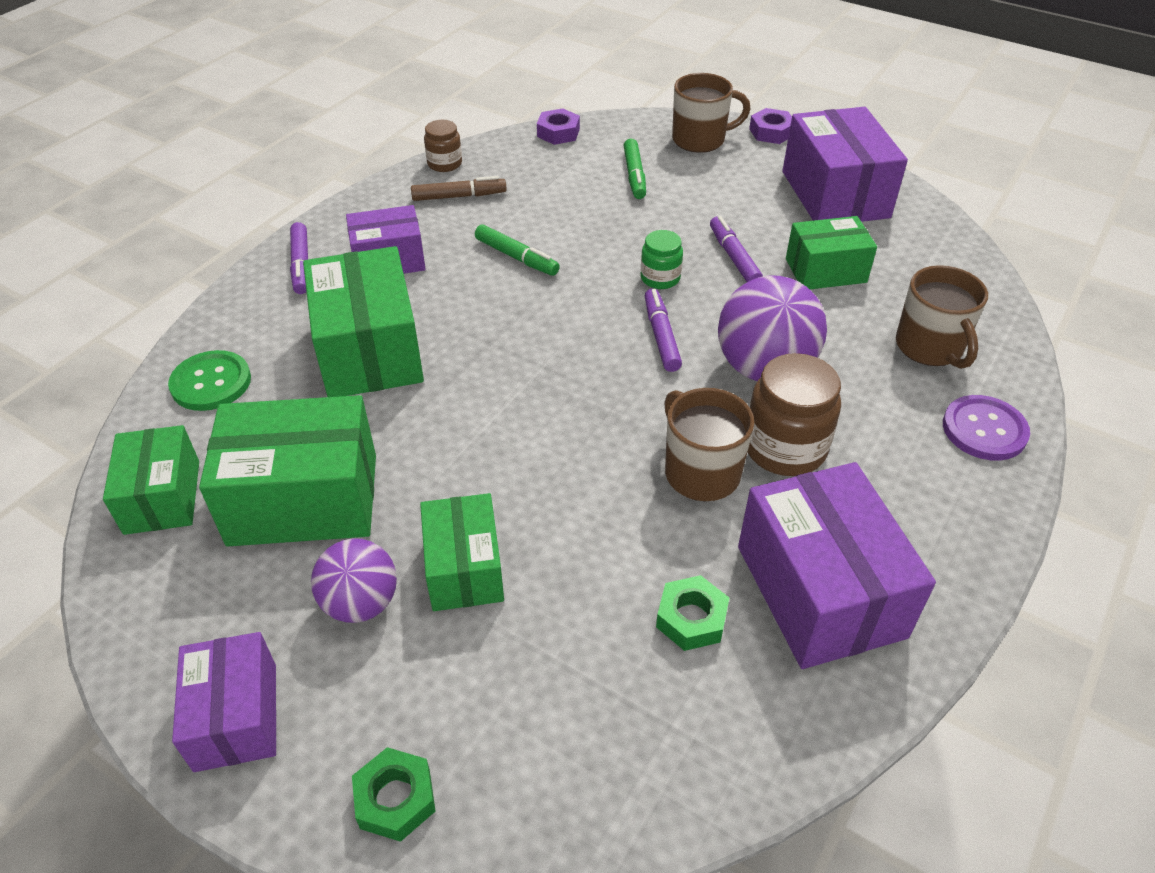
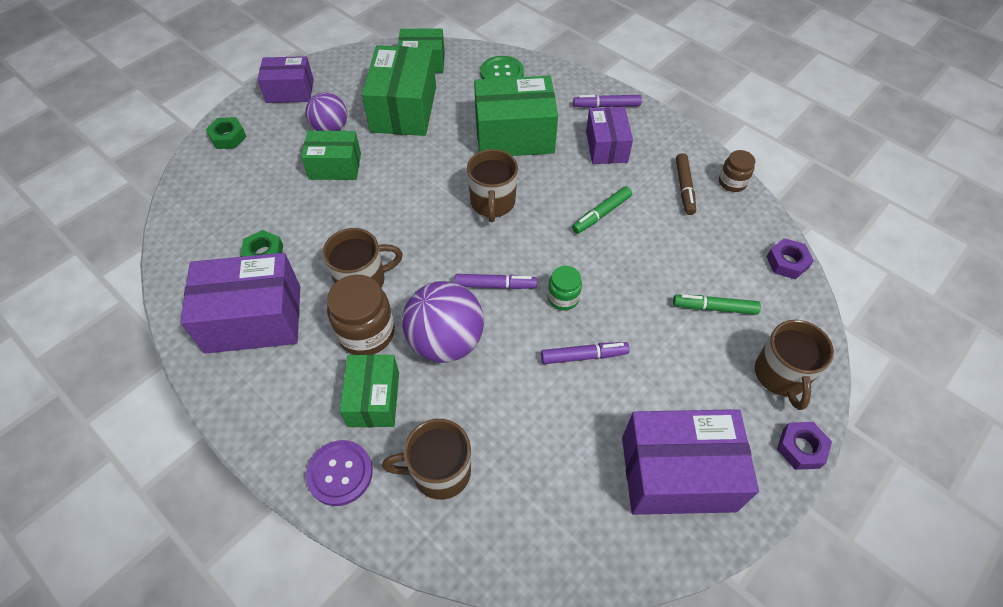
camera: 100 degrees right, 10 degrees up
green box [786,216,877,289] -> green box moved to [340,354,399,427]
none -> brown mug [467,149,518,222]

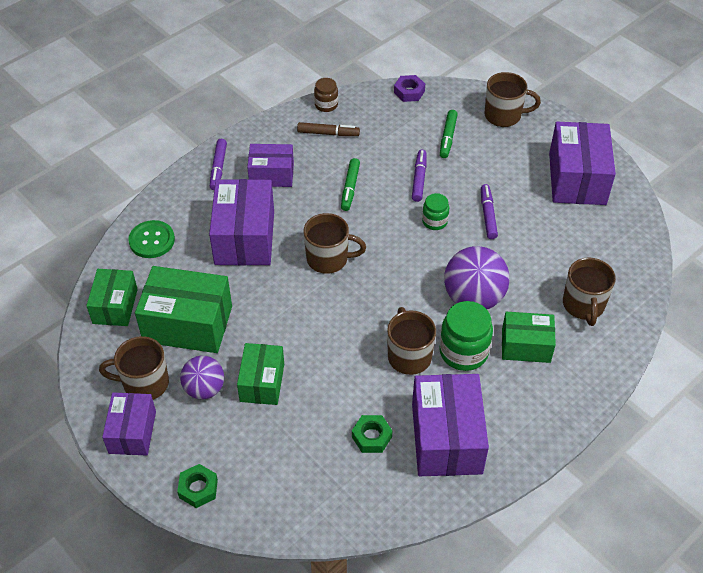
camera: 85 degrees left, 5 degrees down
purple button [306,440,373,506] -> none
brown jar [327,275,395,355] -> green jar [439,301,493,371]
purple marker [454,274,537,289] -> purple marker moved to [412,150,427,202]
green box [474,76,558,156] -> purple box [209,179,274,265]
green marker [572,186,632,234] -> green marker turned 45 degrees clockwise [341,158,360,211]
purple nut [777,422,832,470] -> none
none -> brown mug [99,336,169,400]

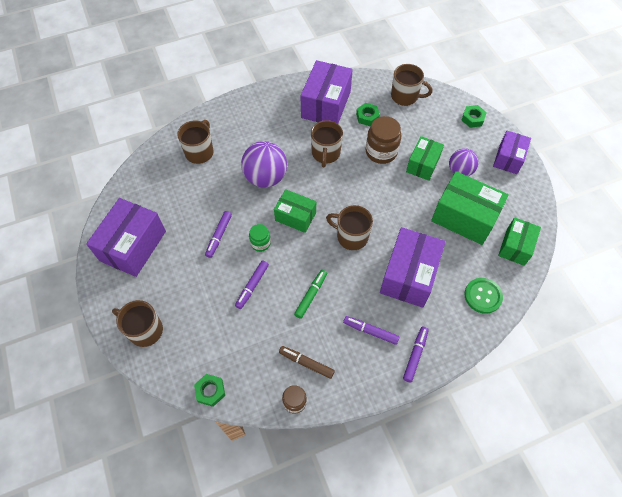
camera: 160 degrees left, 10 degrees up
brown mug [99,336,169,400] -> brown mug moved to [391,64,432,106]
purple box [247,144,294,187] -> purple marker [343,316,400,345]
purple nut [394,75,425,102] -> green nut [194,374,225,407]
green jar [439,301,493,371] -> none
green marker [440,110,458,158] -> none
green box [502,312,556,363] -> green box moved to [274,189,316,233]
none -> brown jar [366,116,402,164]

